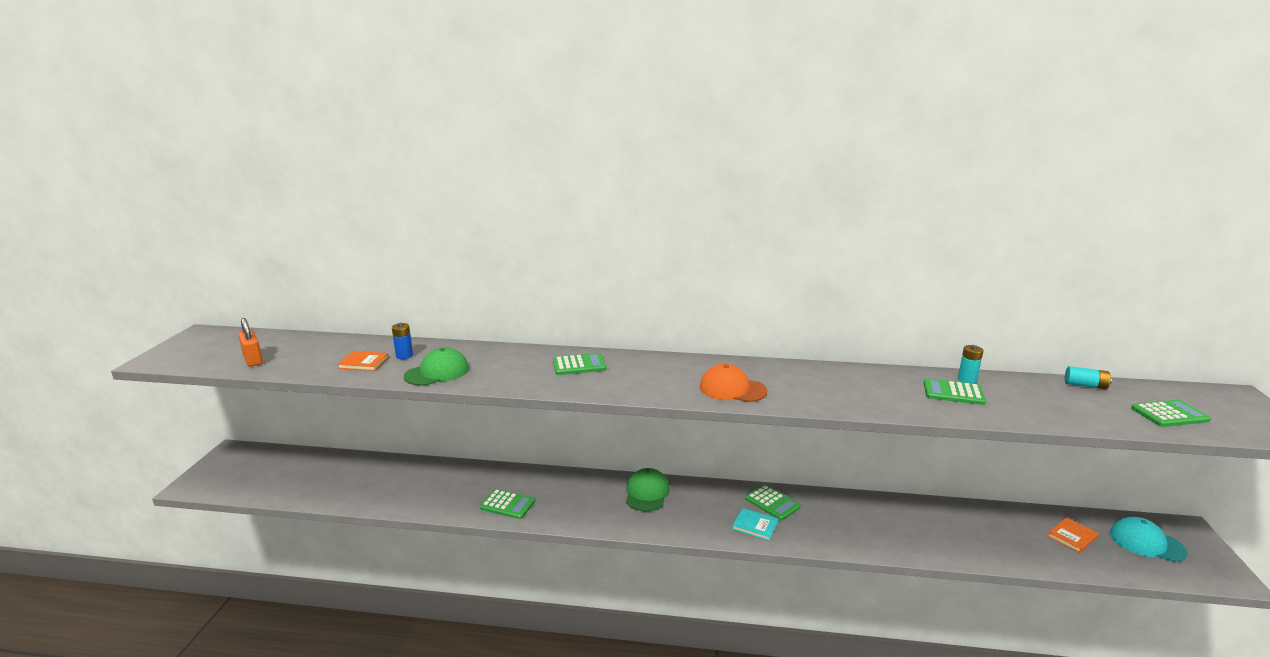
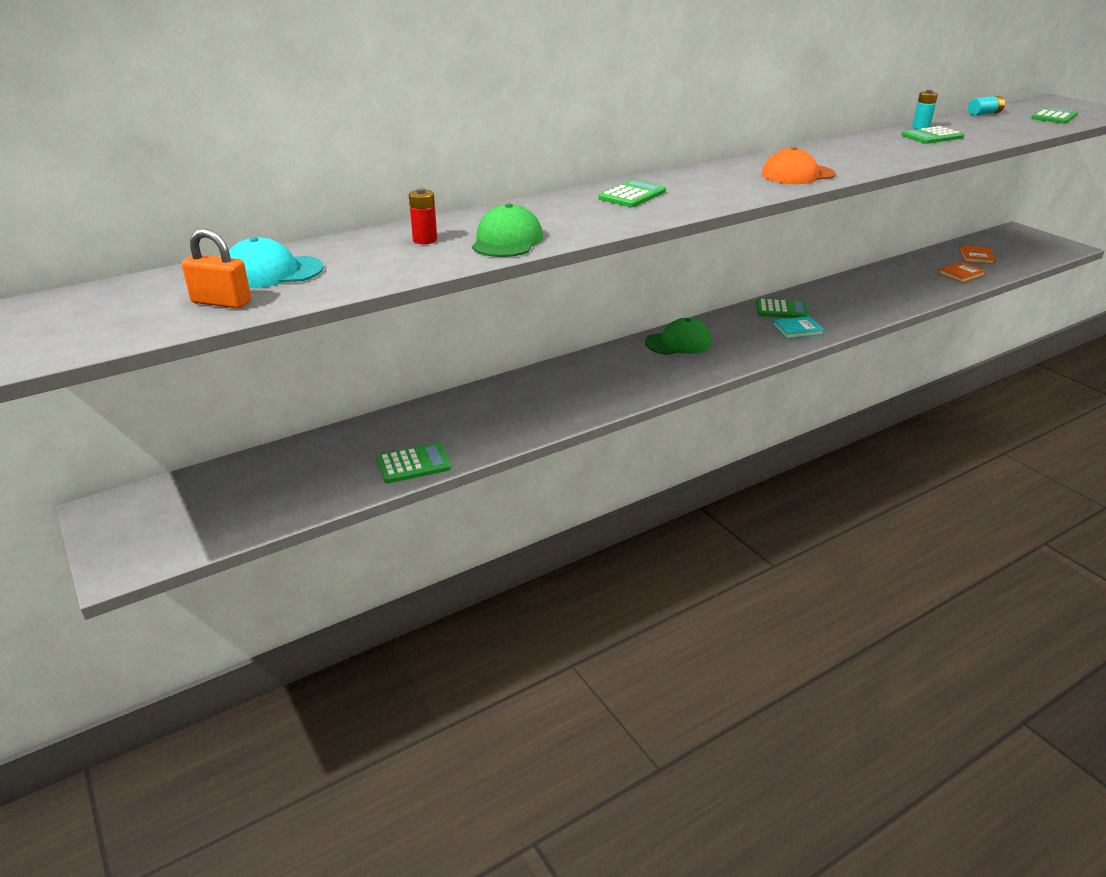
camera: 40 degrees left, 10 degrees up
orange book [337,351,389,371] -> orange book moved to [938,262,986,283]
blue battery [392,323,413,359] -> red battery [409,188,437,244]
green calculator [480,489,535,519] -> green calculator moved to [377,443,451,483]
green cap [626,468,670,511] -> green cap turned 105 degrees clockwise [645,318,711,355]
turquoise cap [1110,517,1188,562] -> turquoise cap moved to [229,237,324,288]

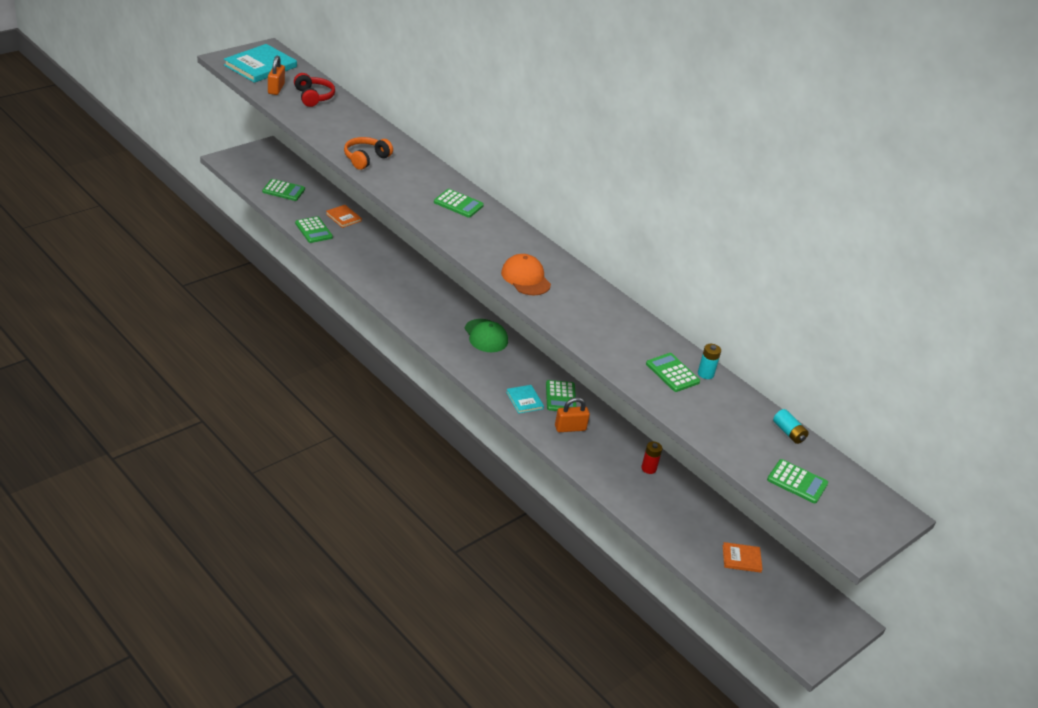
camera: 75 degrees right, 5 degrees up
turquoise cap [229,237,324,288] -> red headphones [294,73,335,107]
red battery [409,188,437,244] -> red battery moved to [641,441,662,474]
green cap [472,203,543,257] -> orange headphones [344,137,393,170]
orange book [938,262,986,283] -> orange book moved to [326,205,362,228]
none -> turquoise book [224,44,297,83]
none -> green calculator [262,179,305,201]
none -> orange padlock [555,397,590,432]

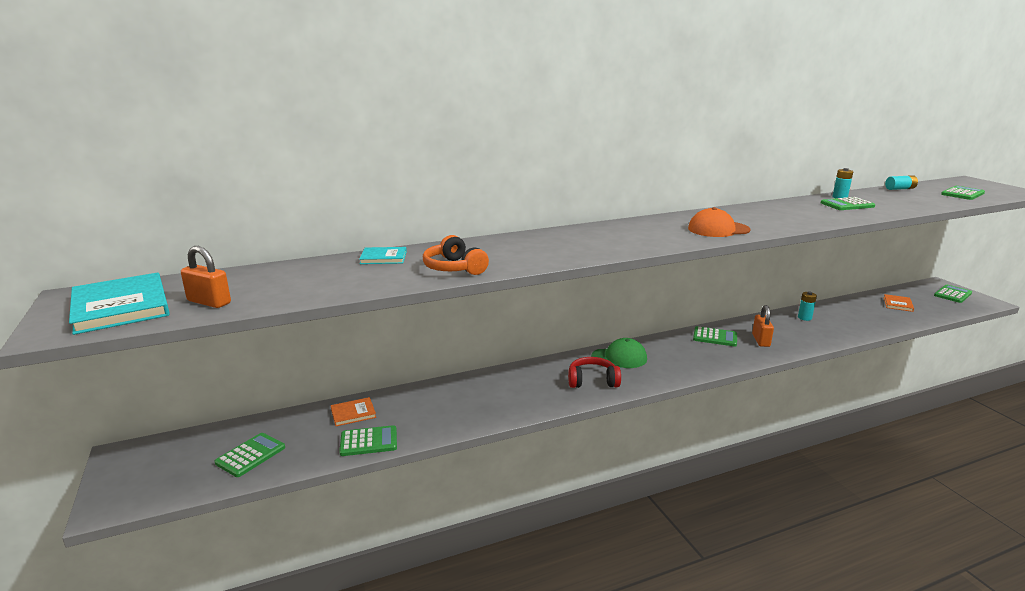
camera: 65 degrees left, 15 degrees down
red headphones [294,73,335,107] -> red headphones moved to [568,357,621,388]
green calculator [434,189,484,218] -> green calculator moved to [934,285,972,303]
turquoise book [506,385,544,414] -> turquoise book moved to [359,247,407,264]
red battery [641,441,662,474] -> turquoise battery [798,292,817,321]

